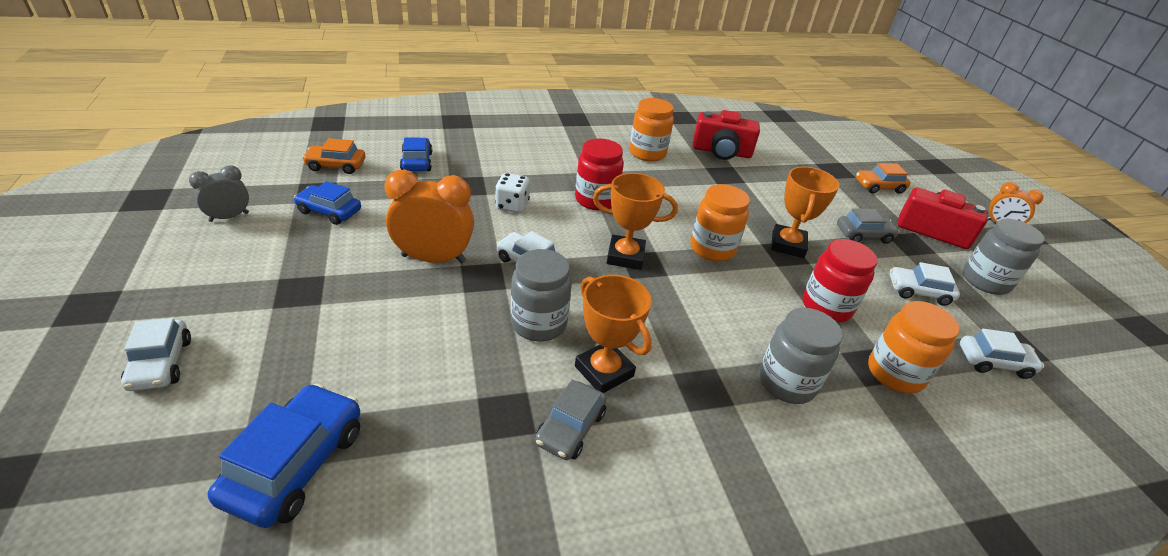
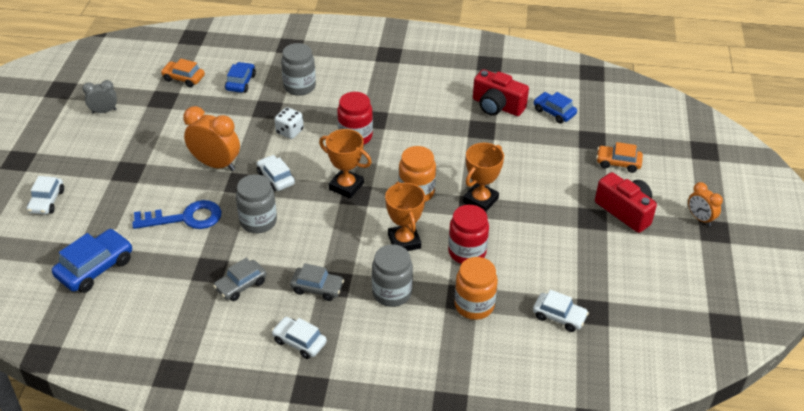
camera: 25 degrees right, 5 degrees up
blue car [294,181,361,225] -> blue car moved to [534,92,577,123]
orange trophy [575,275,652,393] -> orange trophy moved to [385,182,425,251]
orange jar [629,98,674,162] -> none
grey car [837,208,900,244] -> grey car moved to [290,263,344,301]
white car [890,262,960,306] -> white car moved to [272,317,327,359]
grey jar [963,219,1045,295] -> grey jar moved to [281,43,316,96]
none -> blue key [132,200,222,229]

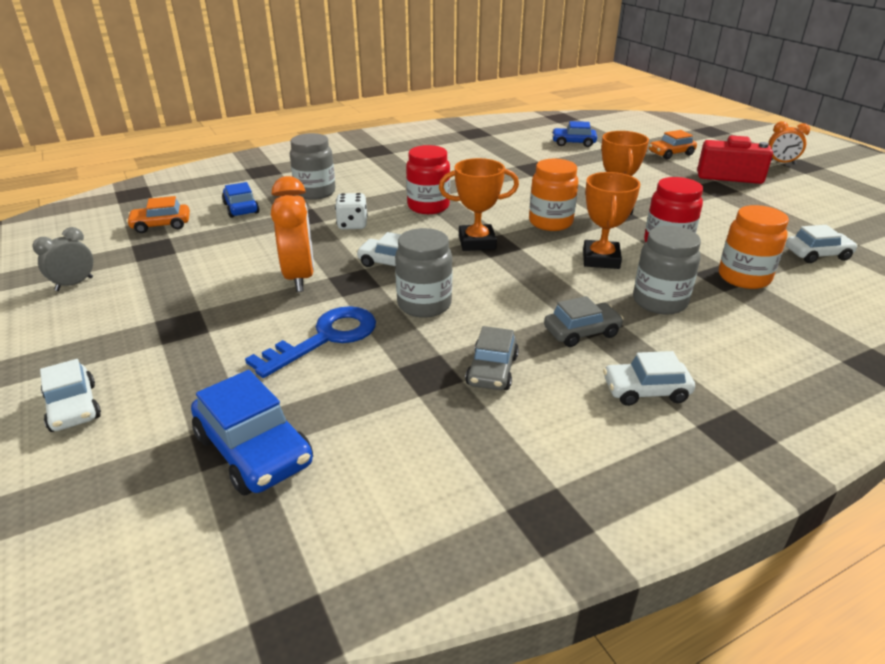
camera: 35 degrees left, 10 degrees down
blue car [52,229,132,293] -> blue car turned 135 degrees clockwise [191,370,313,496]
orange clock [183,106,240,171] -> orange clock turned 90 degrees clockwise [271,176,314,292]
orange trophy [385,182,425,251] -> orange trophy turned 60 degrees clockwise [583,172,640,269]
red camera [473,69,529,116] -> none

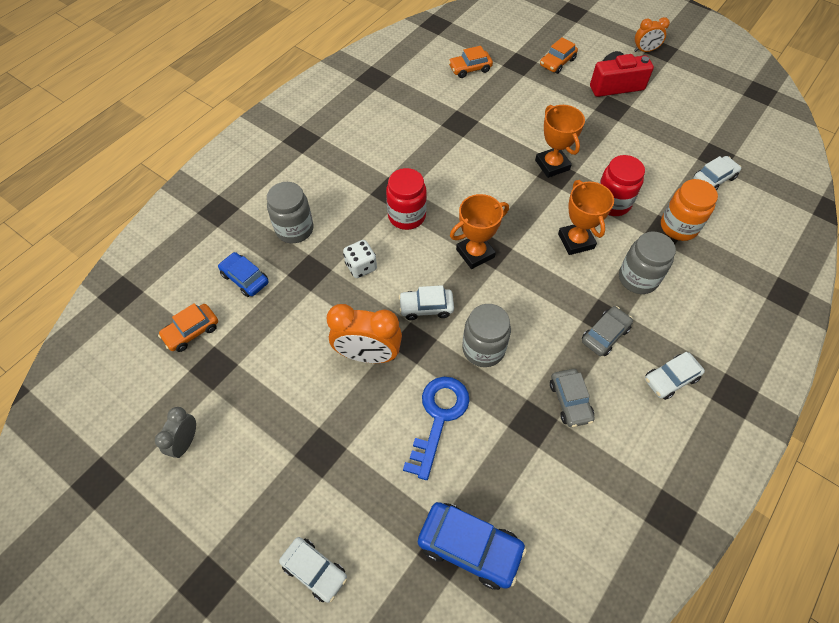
camera: 25 degrees left, 25 degrees up
orange clock [271,176,314,292] -> orange clock turned 135 degrees clockwise [327,304,402,363]
orange jar [529,159,578,231] -> none
blue car [552,121,597,147] -> orange car [448,46,493,78]

